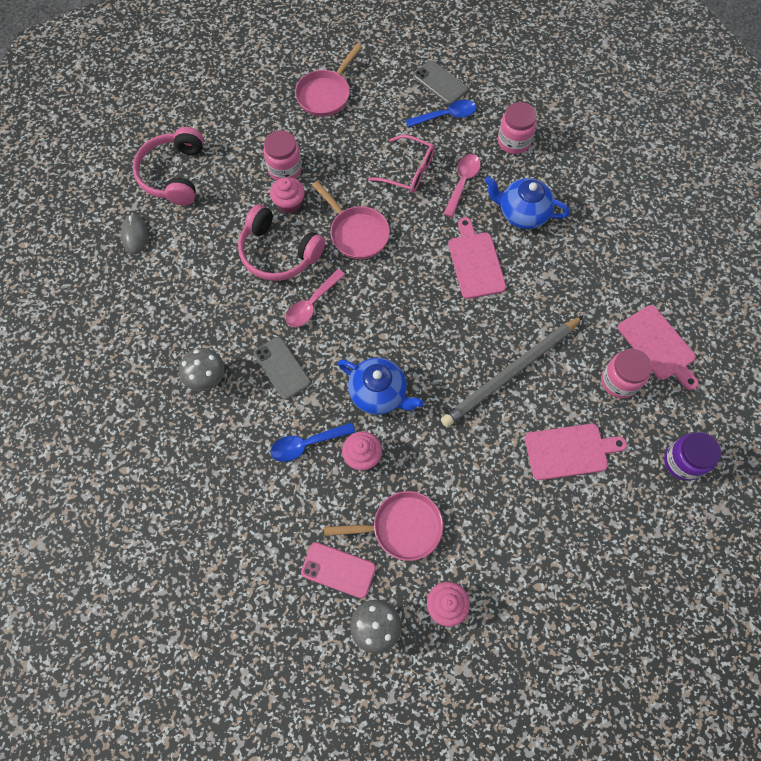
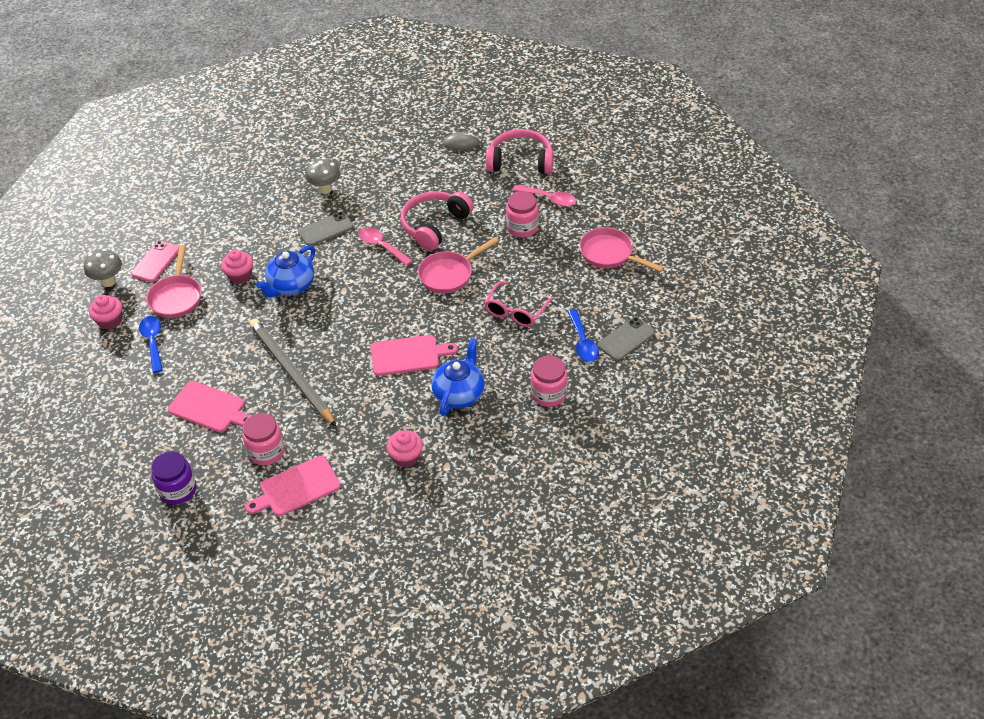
camera: 95 degrees right, 20 degrees down
pink cupcake [270,177,305,214] -> pink cupcake moved to [386,430,423,468]
blue spoon [271,422,355,462] -> blue spoon moved to [139,316,163,373]
pink spoon [444,154,481,217] -> pink spoon moved to [513,185,576,207]
pink cutting board [525,424,627,480] -> pink cutting board turned 60 degrees counterclockwise [168,381,251,432]

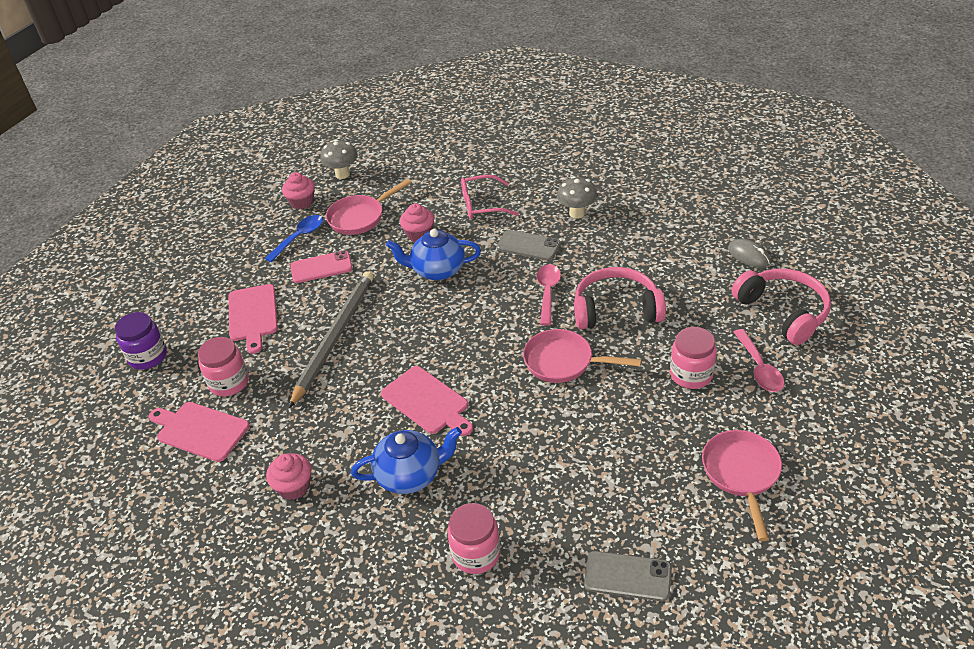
camera: 55 degrees right, 5 degrees down
pink phone [131,241,179,282] -> pink phone moved to [290,250,353,283]
pink glasses [484,281,553,327] -> pink glasses moved to [461,175,519,219]
blue spoon [567,309,599,362] -> none

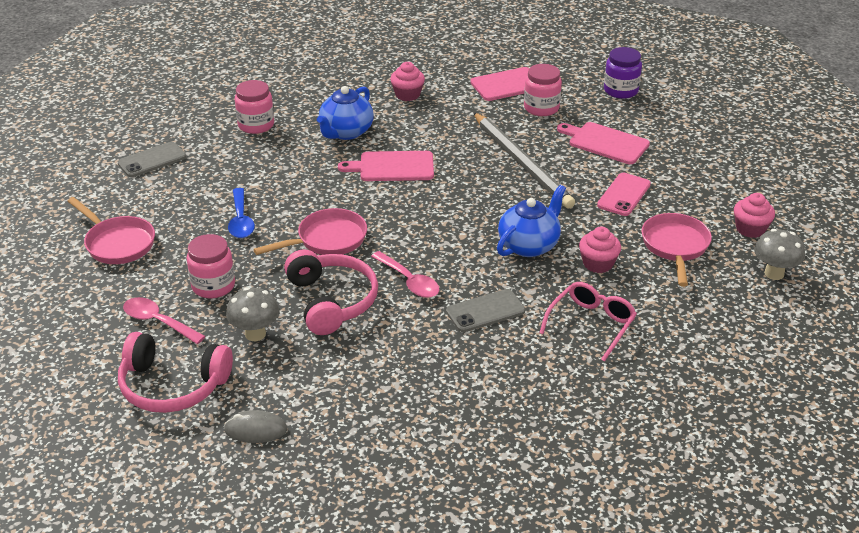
camera: 130 degrees right, 5 degrees down
blue spoon [265,215,323,262] -> blue spoon moved to [228,188,255,238]
grey mushroom [557,176,597,219] -> grey mushroom moved to [226,287,279,341]
pink headphones [574,267,666,329] -> pink headphones turned 60 degrees counterclockwise [284,249,378,335]

